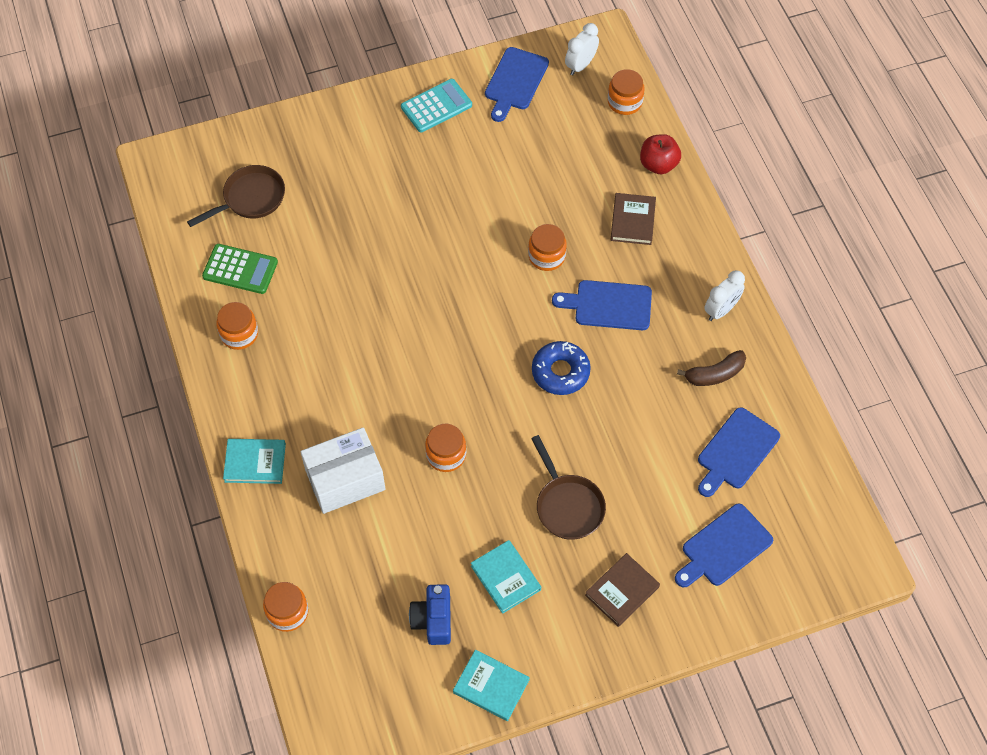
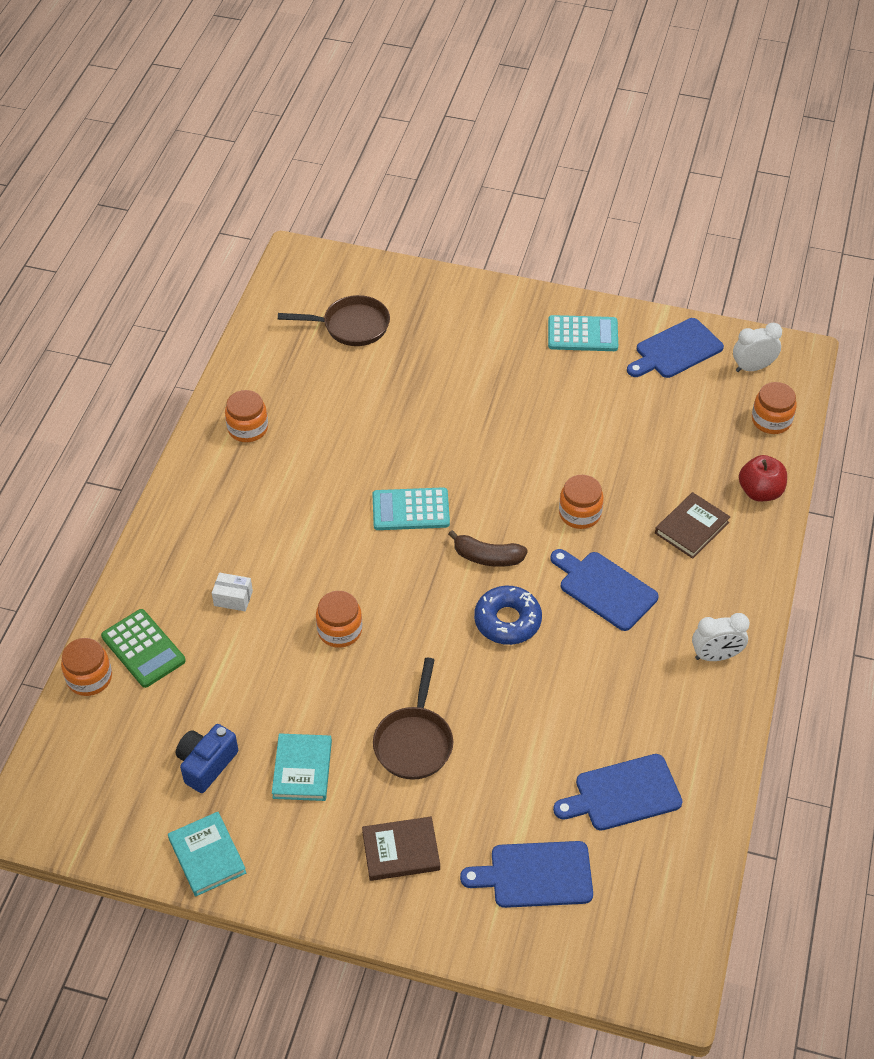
camera: 35 degrees right, 10 degrees down
green calculator [202,244,278,294] -> green calculator moved to [101,609,186,688]
turquoise book [223,439,286,484] -> none
white box [300,427,385,514] -> white box [212,573,253,611], size x0.45
brown banana [677,350,746,386] -> brown banana moved to [448,530,528,567]
none -> turquoise calculator [372,487,450,530]

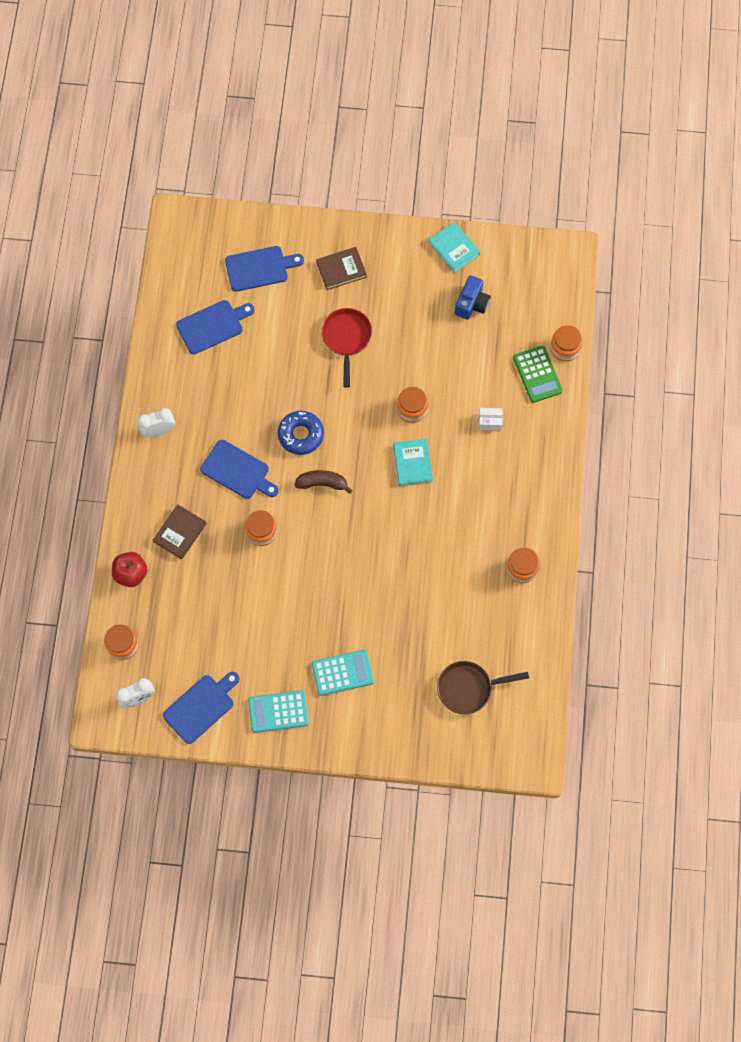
camera: 170 degrees right, 20 degrees up
green calculator [101,609,186,688] -> green calculator turned 150 degrees counterclockwise [513,346,563,403]
turquoise book [272,733,332,801] -> turquoise book moved to [393,439,433,486]
turquoise calculator [372,487,450,530] -> turquoise calculator moved to [312,650,374,696]
brown pan [373,658,453,780] -> red pan [321,308,372,388]

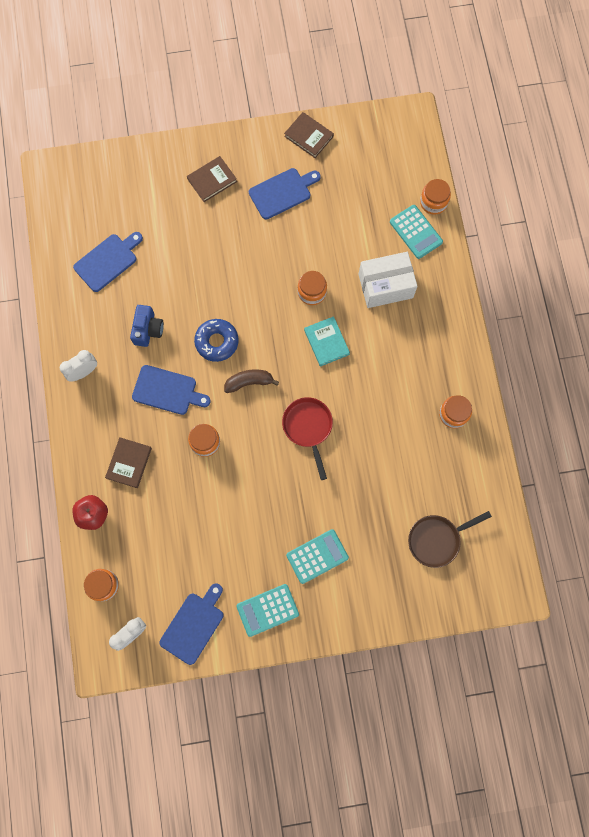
camera: 15 degrees left, 5 degrees up
blue cutting board [225,246,304,292] -> blue cutting board moved to [249,168,321,220]
red pan [321,308,372,388] -> red pan moved to [282,397,333,480]
turquoise book [429,222,480,273] -> brown book [284,112,334,158]
blue camera [455,275,491,320] -> blue camera moved to [130,305,164,347]
white box [479,408,503,431] -> white box [359,252,418,308], size x2.22
green calculator [513,346,563,403] -> turquoise calculator [390,205,443,259]

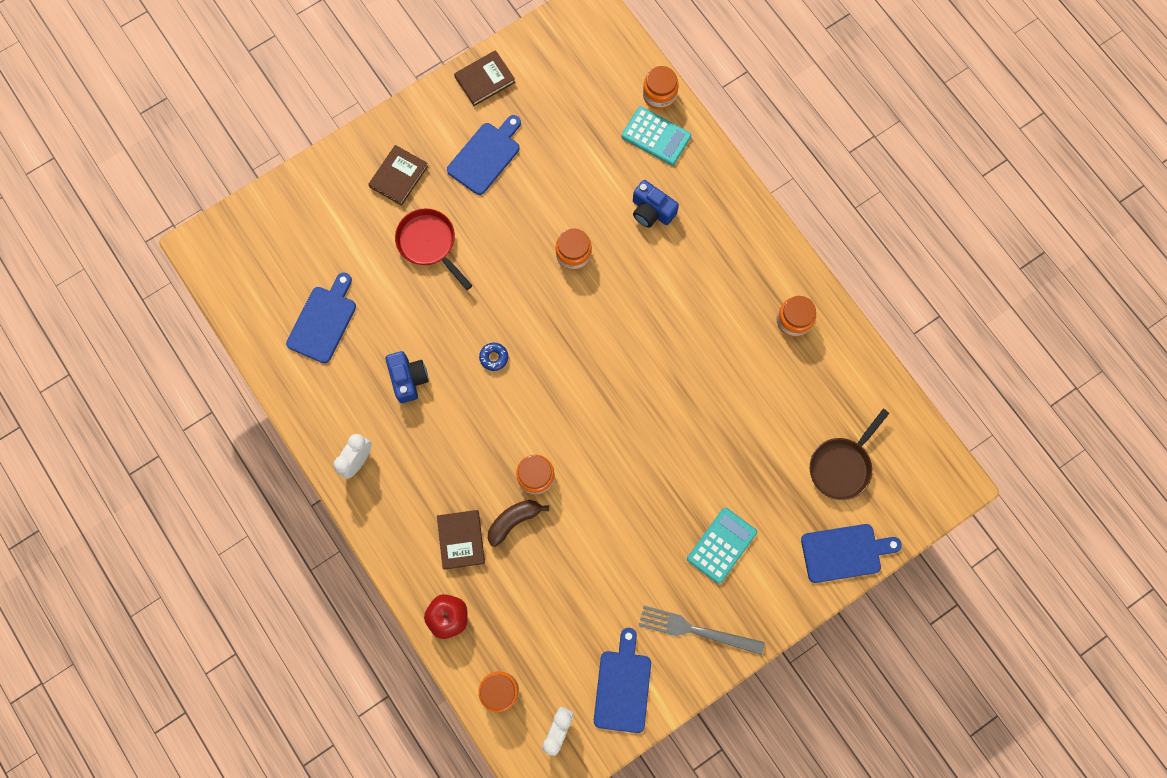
camera: 25 degrees left, 0 degrees up
blue cutting board [132,365,211,415] -> blue cutting board moved to [801,524,902,583]
blue donut [194,319,239,362] -> blue donut [479,343,508,371], size x0.53
brown banana [224,369,279,393] -> brown banana moved to [488,500,549,547]
turquoise calculator [236,584,299,637] -> grey fork [639,606,765,655]
red pan [282,397,333,480] -> red pan moved to [395,208,473,290]
brown book [284,112,334,158] -> brown book turned 45 degrees counterclockwise [454,50,515,106]
turquoise book [304,316,350,367] -> none
white box [359,252,418,308] -> blue camera [633,180,679,228]

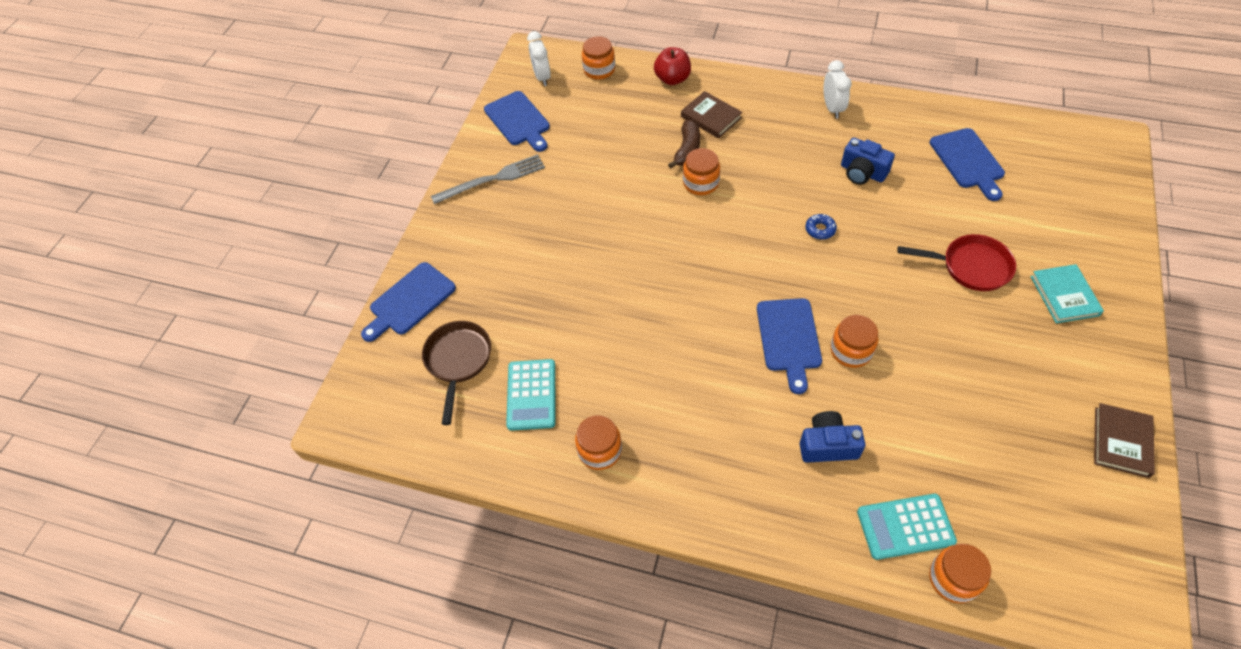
camera: 145 degrees right, 20 degrees down
brown book [368,145,428,206] -> turquoise book [1030,264,1104,323]
blue cutting board [447,115,521,195] -> blue cutting board moved to [757,298,822,394]
turquoise calculator [687,507,757,584] -> turquoise calculator moved to [506,359,555,431]

